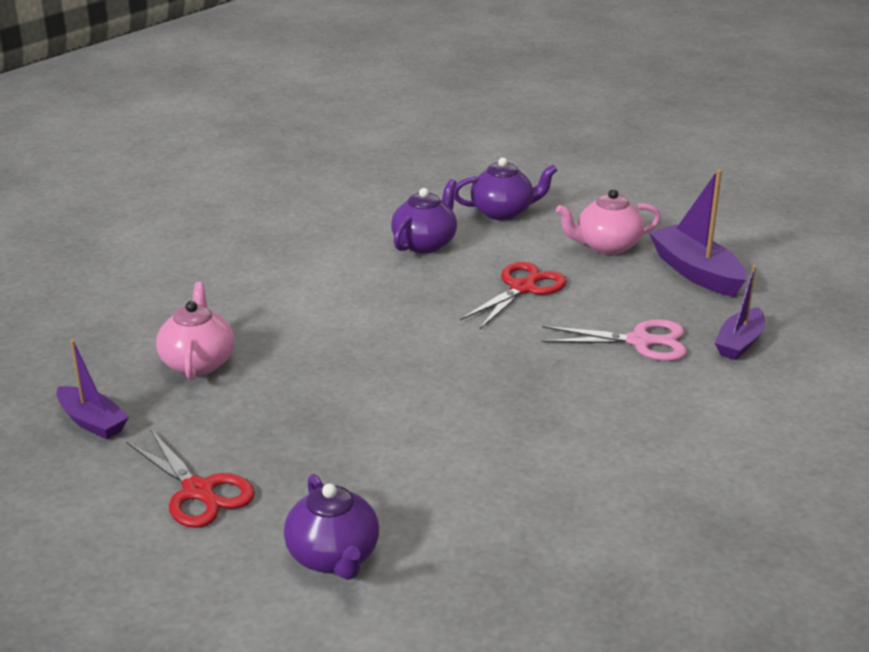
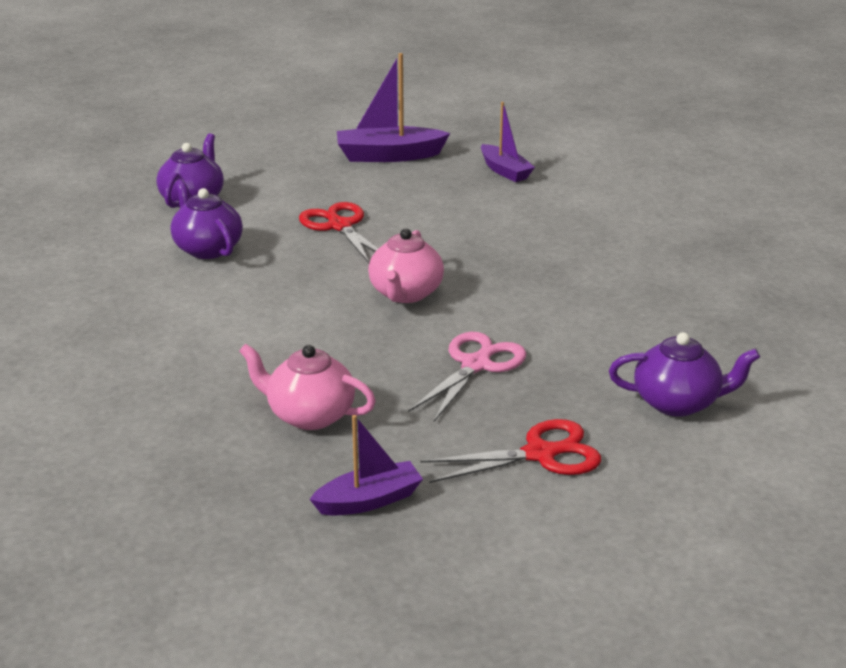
camera: 65 degrees left, 0 degrees up
pink scissors [542,319,687,361] -> pink scissors moved to [408,332,526,421]
pink teapot [556,189,661,255] -> pink teapot moved to [368,228,444,303]

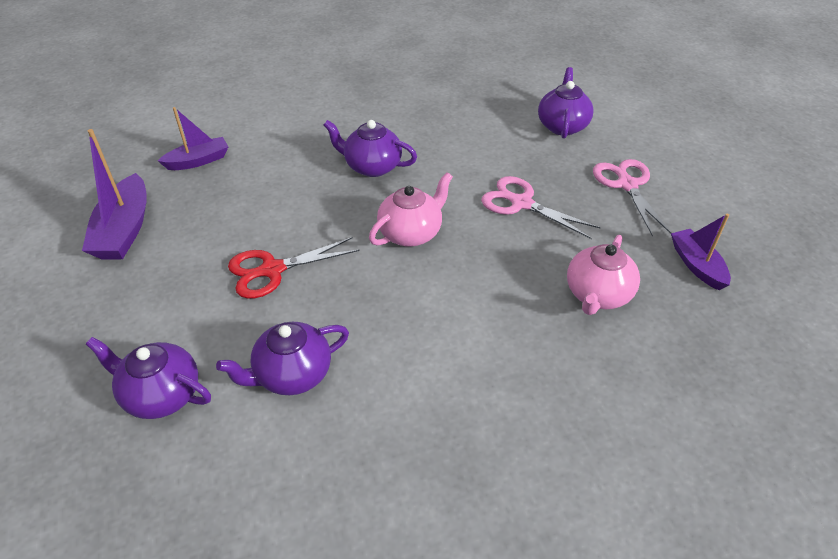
camera: 85 degrees left, 15 degrees up
pink teapot [368,228,444,303] -> pink teapot turned 60 degrees counterclockwise [369,172,453,247]
red scissors [421,419,601,483] -> pink scissors [593,159,671,237]
none -> purple teapot [323,120,417,177]

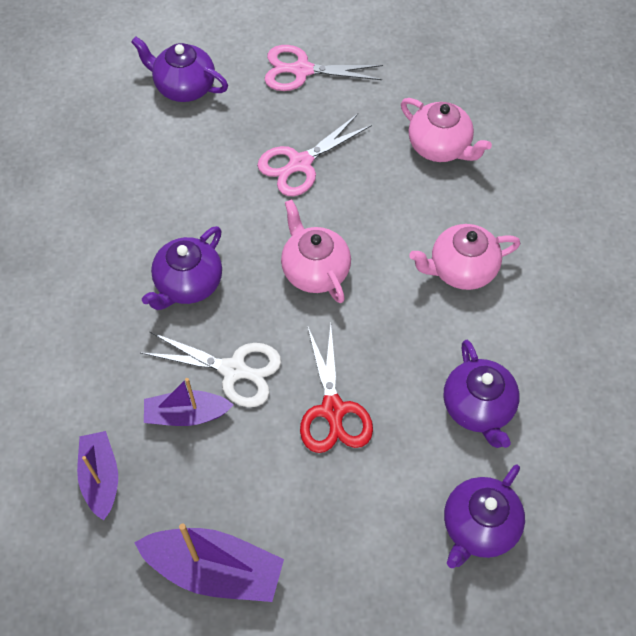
camera: 75 degrees left, 15 degrees up
purple boat [671,214,731,290] -> purple boat moved to [144,378,233,426]
none -> white scissors [141,331,281,407]
none -> pink teapot [409,224,520,290]

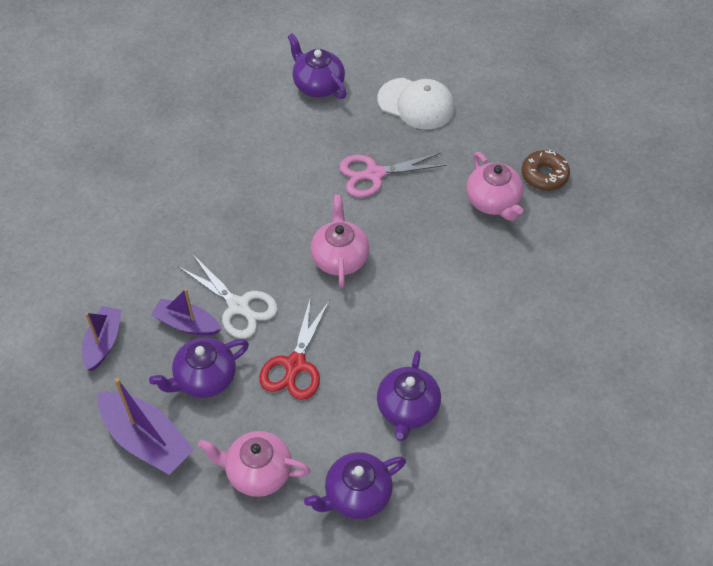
camera: 25 degrees right, 5 degrees down
purple teapot [142,226,222,310] -> purple teapot moved to [149,338,249,398]
pink scissors [265,45,383,91] -> white cap [377,78,455,130]
pink teapot [409,224,520,290] -> pink teapot moved to [198,431,311,497]
none -> brown donut [521,150,570,191]

